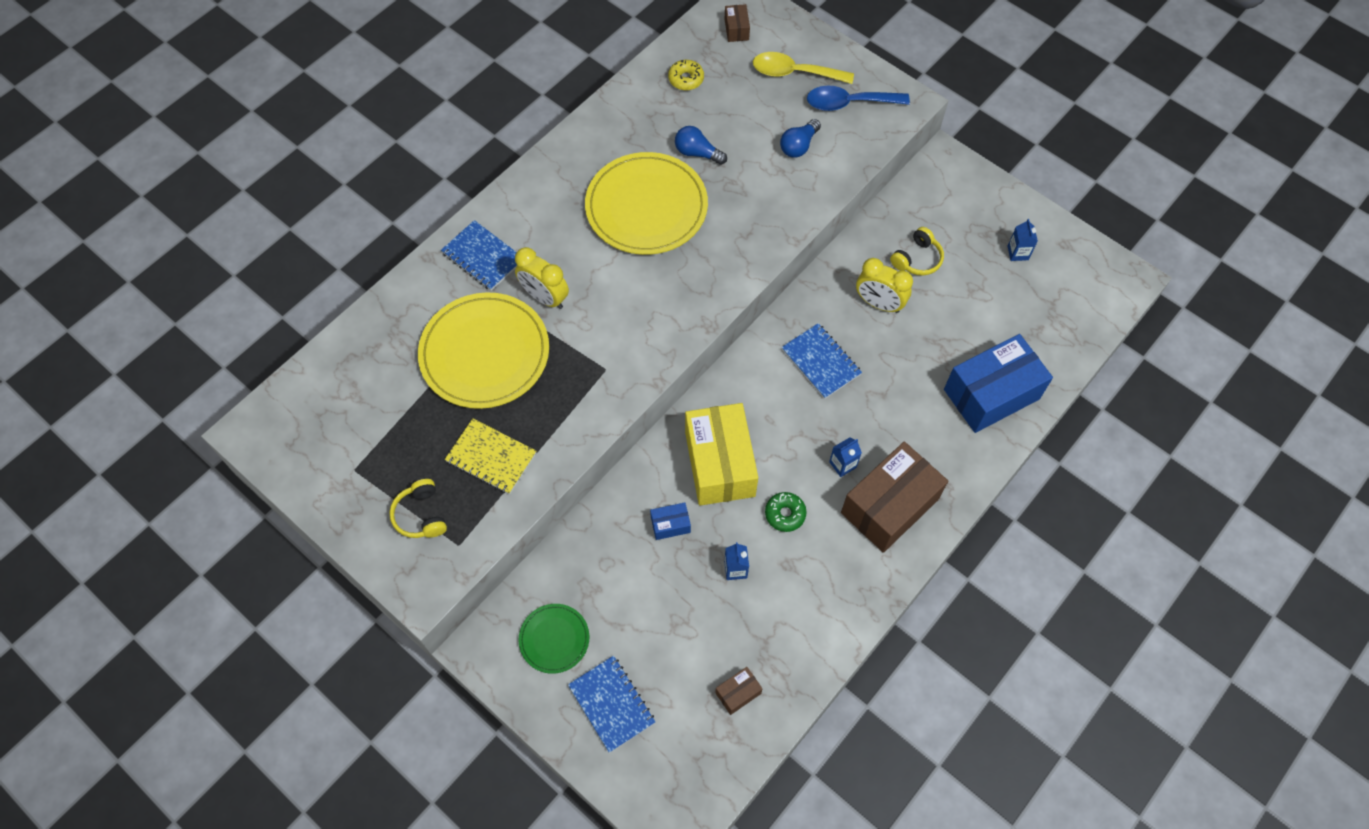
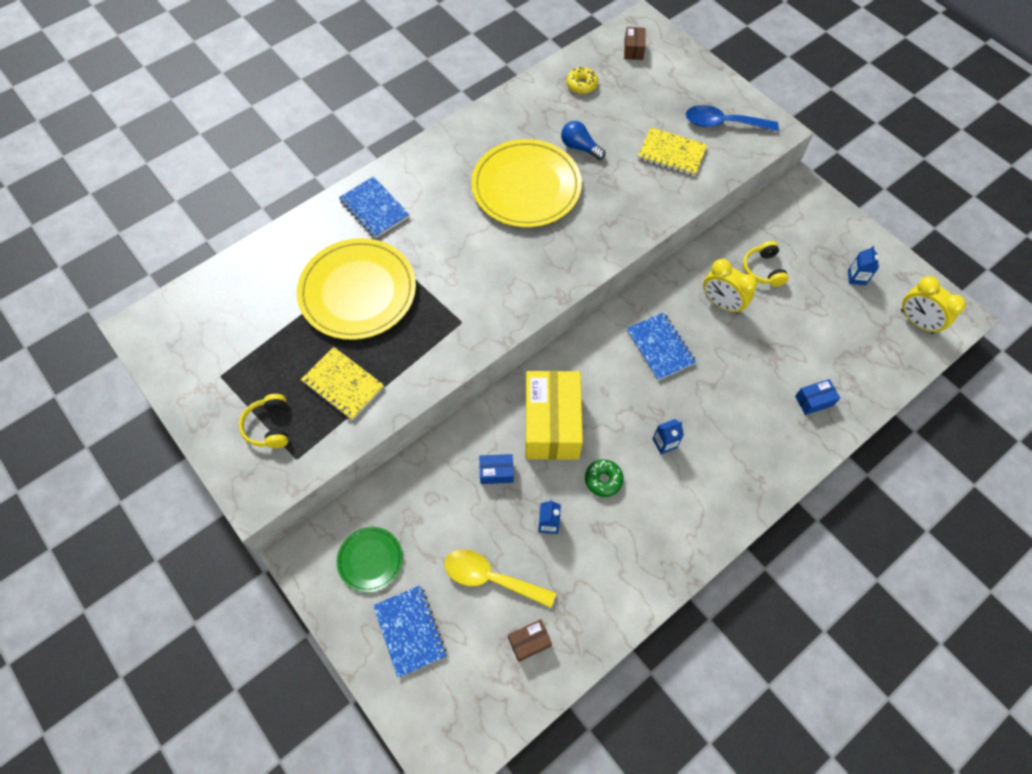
camera: 10 degrees right, 0 degrees up
yellow clock [515,247,569,309] -> yellow clock moved to [901,276,966,334]
yellow spoon [753,52,854,84] -> yellow spoon moved to [444,549,556,608]
blue light bulb [780,119,821,158] -> yellow notebook [638,127,707,176]
brown box [841,442,948,553] -> none
yellow headphones [890,227,944,276] -> yellow headphones turned 120 degrees clockwise [743,241,789,287]
blue box [944,334,1053,433] -> blue box [795,379,840,415], size x0.43

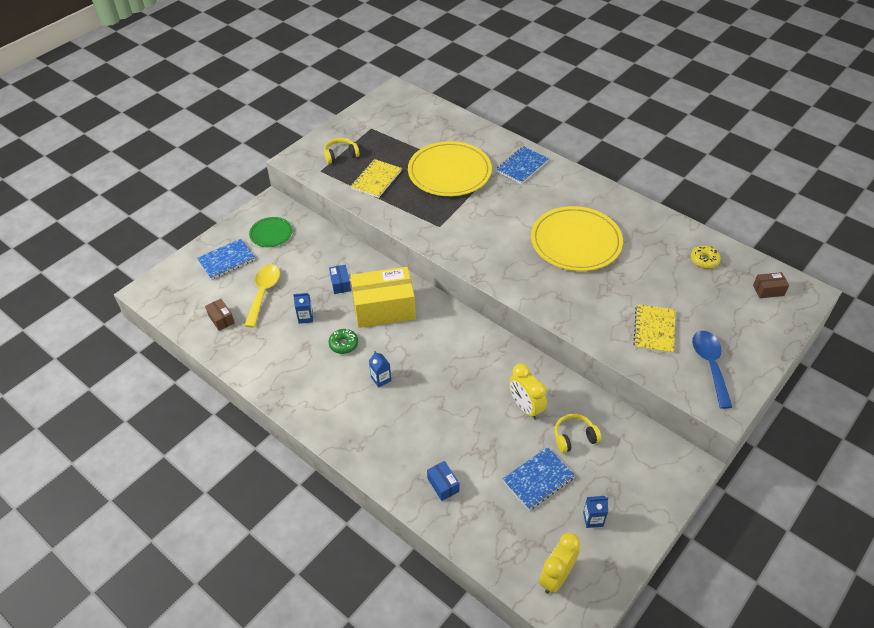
camera: 80 degrees right, 15 degrees down
blue light bulb [561,121,606,160] -> none
blue notebook [626,312,696,381] -> blue notebook moved to [502,447,575,510]
yellow clock [703,259,757,314] -> yellow clock turned 60 degrees counterclockwise [509,363,547,420]

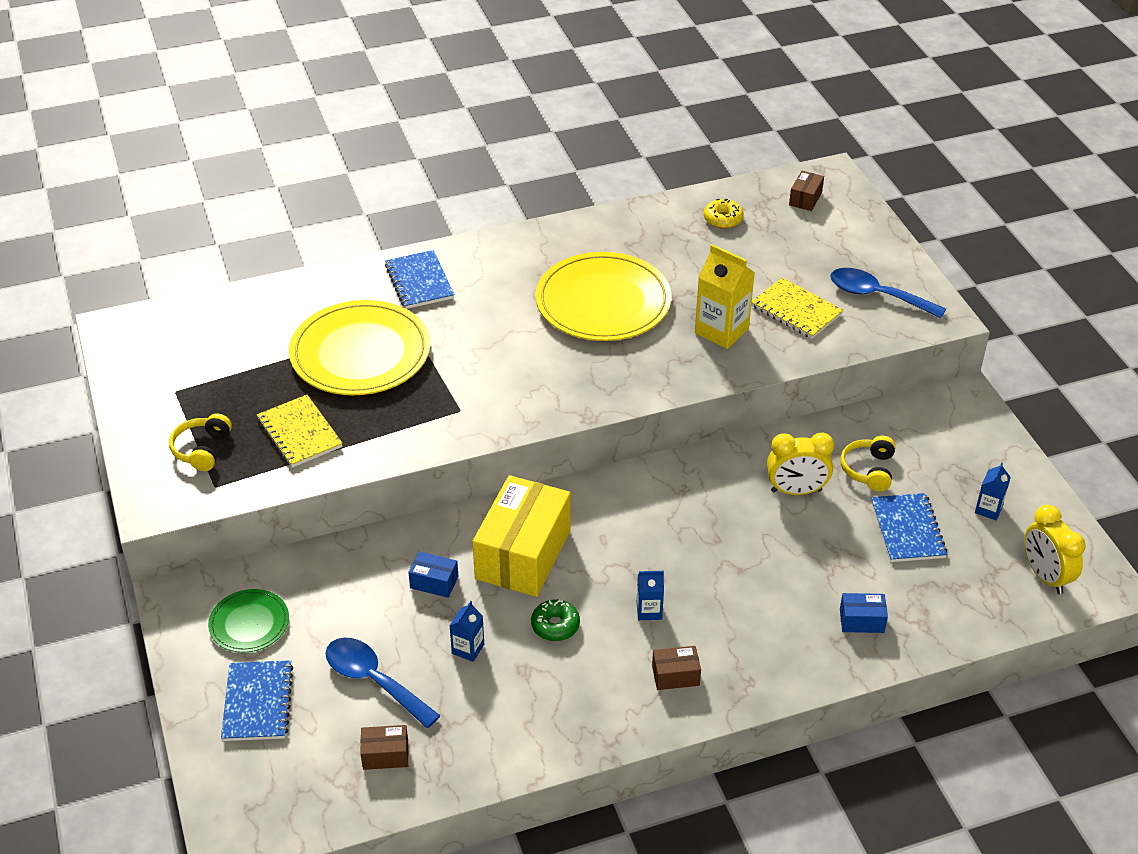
camera: 60 degrees left, 5 degrees down
yellow spoon [244,264,280,328] -> blue spoon [326,638,440,728]
none -> brown box [652,646,701,690]
none -> yellow carton [695,244,755,349]

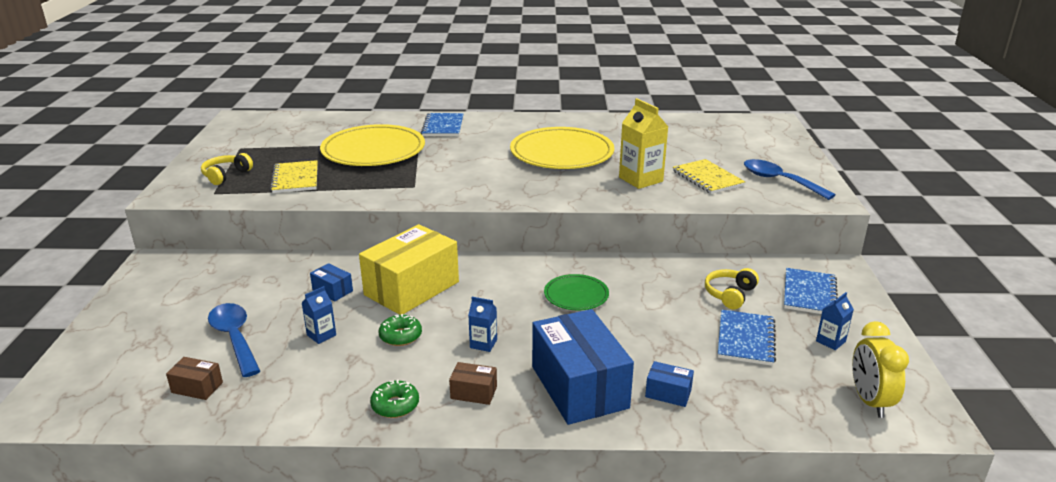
camera: 20 degrees right, 15 degrees down
green plate [208,589,289,653] -> green plate moved to [544,274,609,311]
blue notebook [221,660,294,741] -> blue notebook moved to [784,268,838,314]
yellow donut [704,199,744,229] -> none
yellow clock [767,433,834,495] -> none
brown box [789,171,824,211] -> none
none -> green donut [370,380,419,418]
none -> blue box [532,309,634,425]

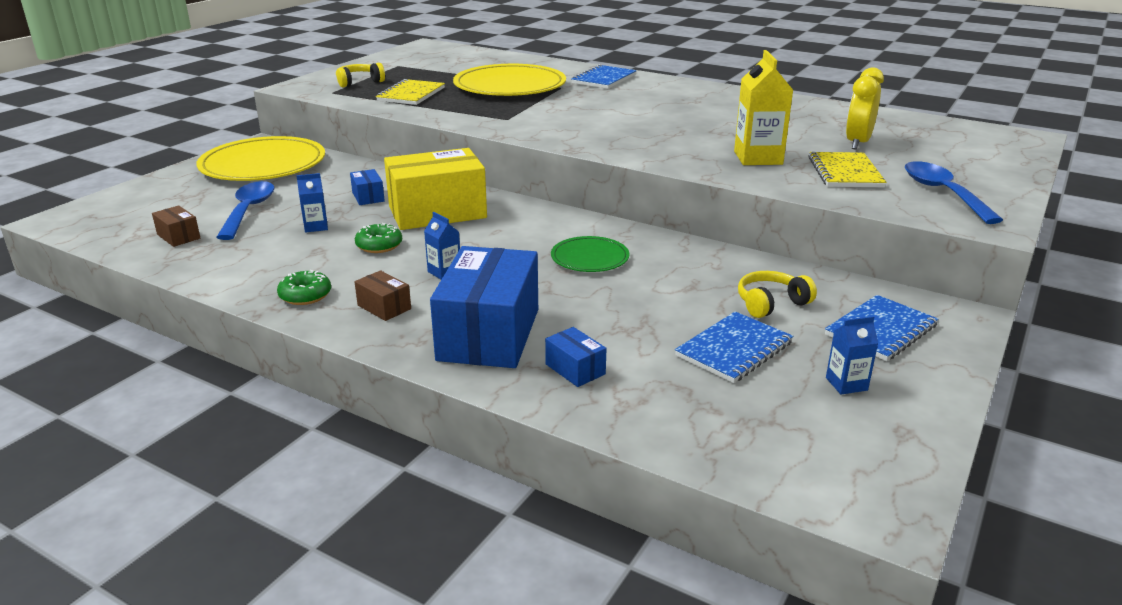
camera: 30 degrees right, 0 degrees up
yellow plate [510,127,614,169] -> yellow plate moved to [197,136,325,181]
yellow clock [852,321,909,418] -> yellow clock moved to [846,67,884,150]

